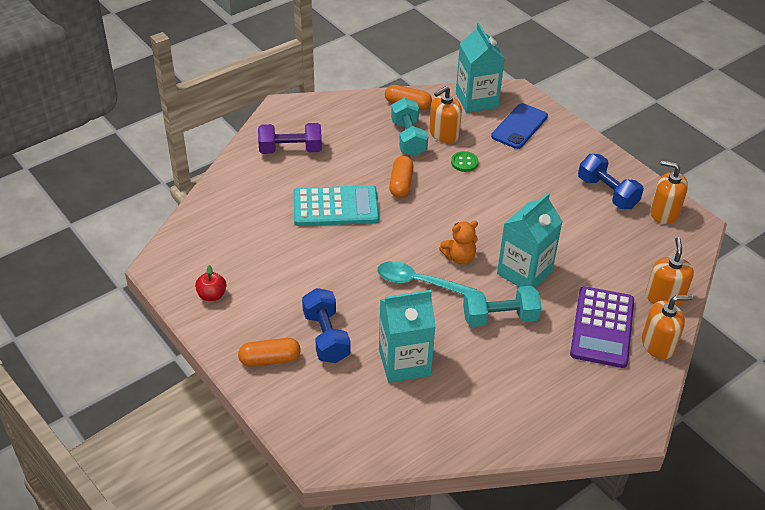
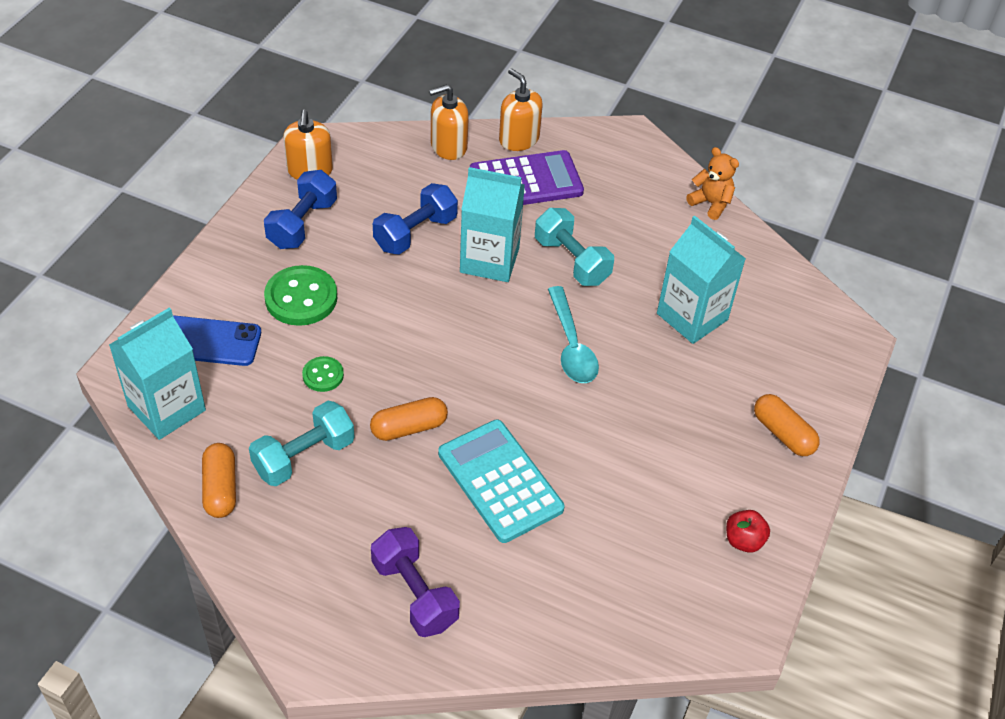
camera: 120 degrees left, 5 degrees up
blue dumbbell [302,288,350,363] -> blue dumbbell moved to [373,183,458,255]
orange soap dispenser [429,86,462,143] -> none
orange teddy bear [439,221,478,264] -> orange teddy bear moved to [686,147,739,220]
none -> green button [264,265,337,326]

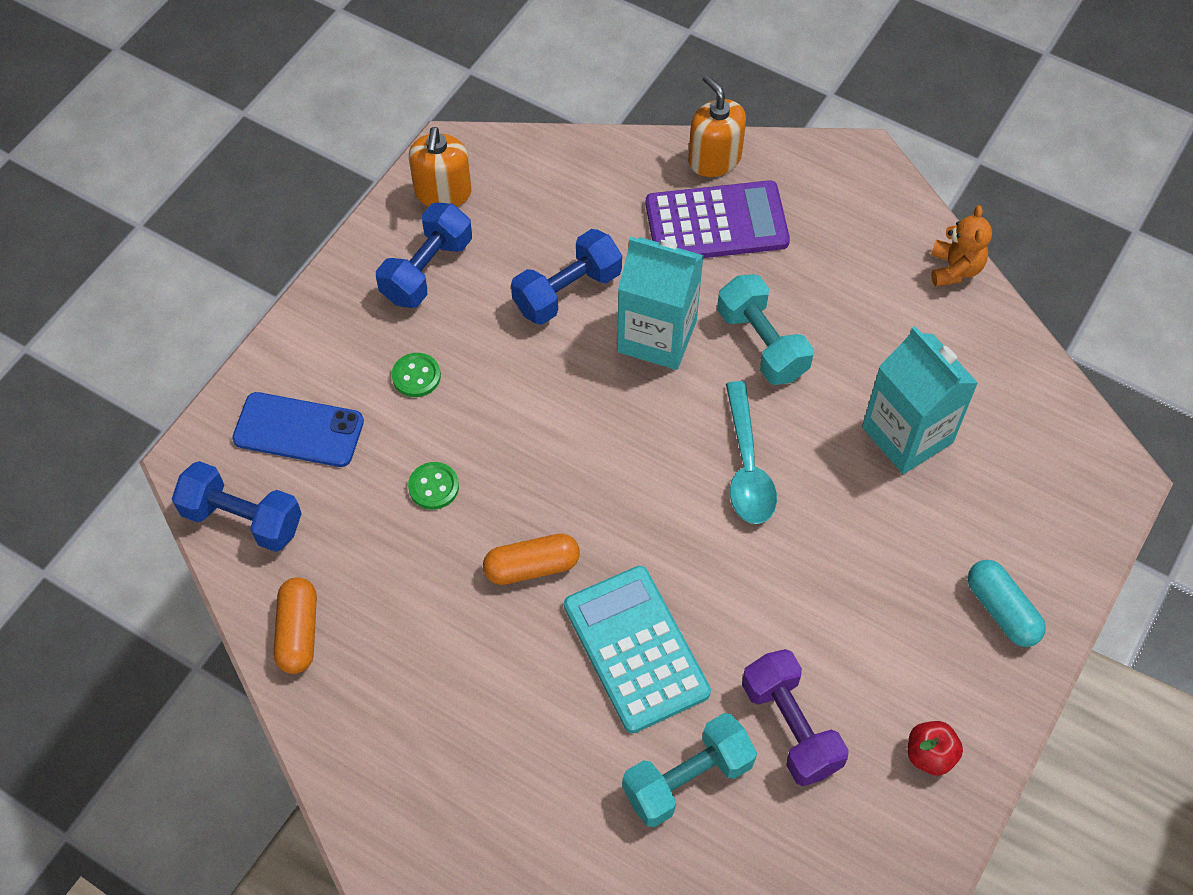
camera: 10 degrees right, 10 degrees up
turquoise carton [109,308,206,440] -> blue dumbbell [172,461,302,552]
turquoise dumbbell [249,401,355,486] -> turquoise dumbbell moved to [622,713,757,827]
green button [264,265,337,326] -> green button [392,353,441,397], size x0.54
purple dumbbell [371,527,460,637] -> purple dumbbell moved to [742,649,849,786]
orange soap dispenser [429,84,469,160] -> none
orange teddy bear [686,147,739,220] -> orange teddy bear turned 45 degrees clockwise [931,205,992,286]
orange capsule [754,394,820,456] -> turquoise capsule [968,560,1046,647]

